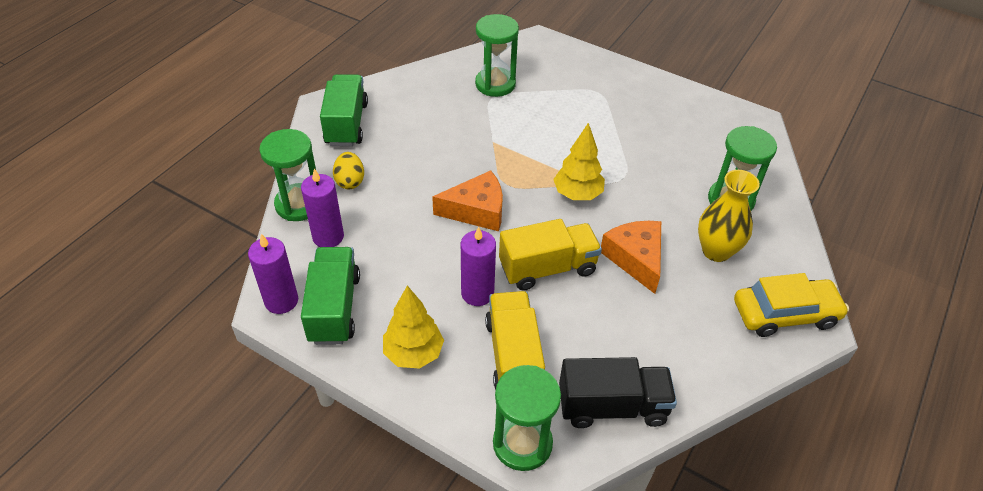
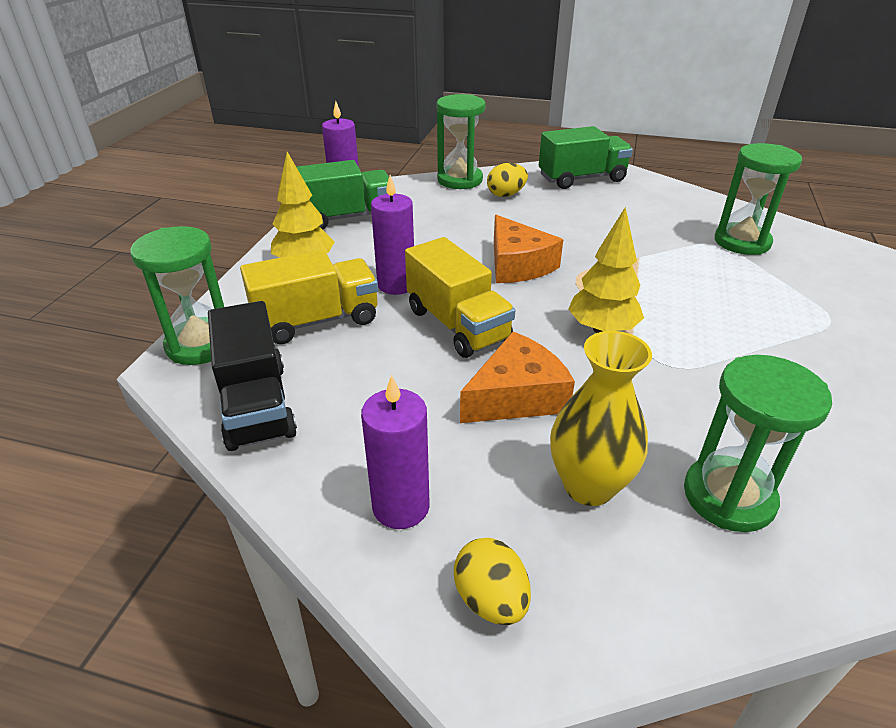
camera: 75 degrees right, 10 degrees down
purple candle [301,168,344,247] -> purple candle moved to [361,375,430,529]
yellow car [734,273,849,337] -> yellow egg [454,538,531,625]

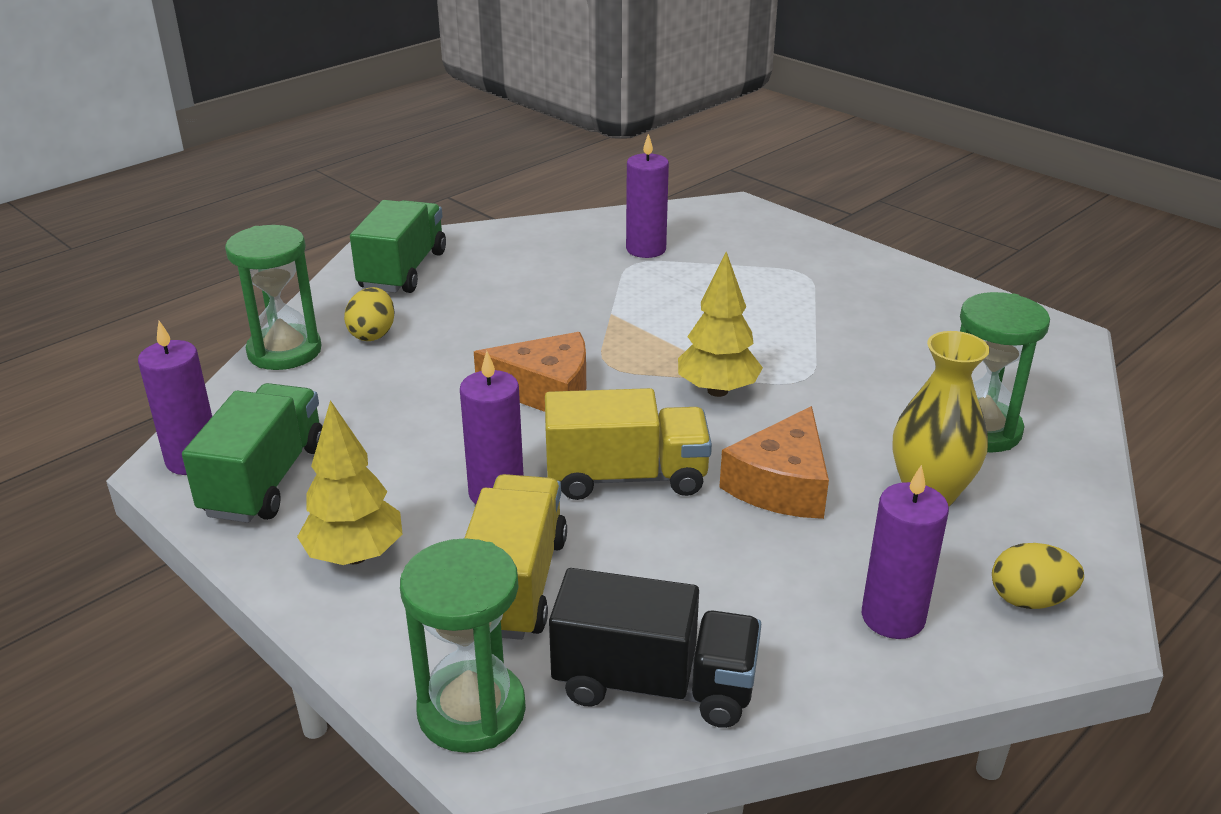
camera: 60 degrees left, 5 degrees down
orange cheese [460,332,575,423] -> orange cheese turned 150 degrees counterclockwise [719,406,829,519]
green hourglass [715,143,802,255] -> purple candle [626,134,669,258]

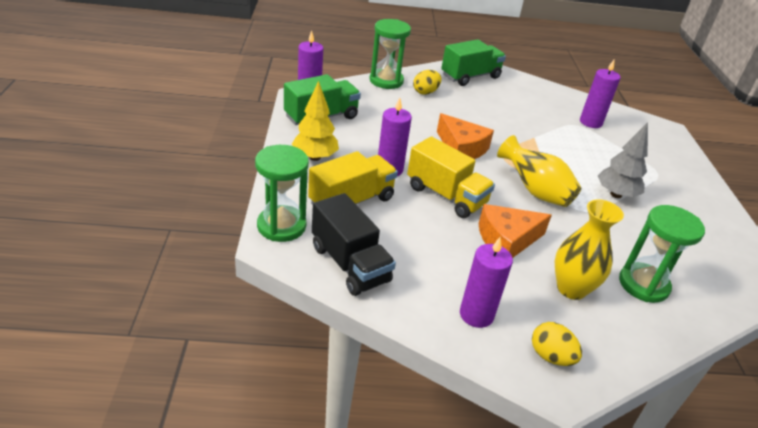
camera: 40 degrees right, 5 degrees up
yellow tree [678,252,763,397] -> yellow vase [497,135,581,207]
none -> grey tree [598,122,648,198]

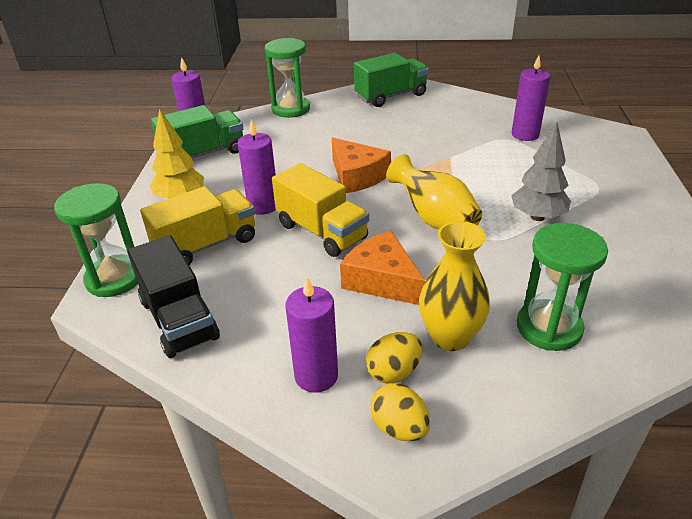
camera: 10 degrees right, 0 degrees up
yellow egg [413,70,441,95] -> yellow egg moved to [366,332,423,384]
orange cheese [479,204,552,258] -> orange cheese turned 60 degrees clockwise [340,231,426,305]

